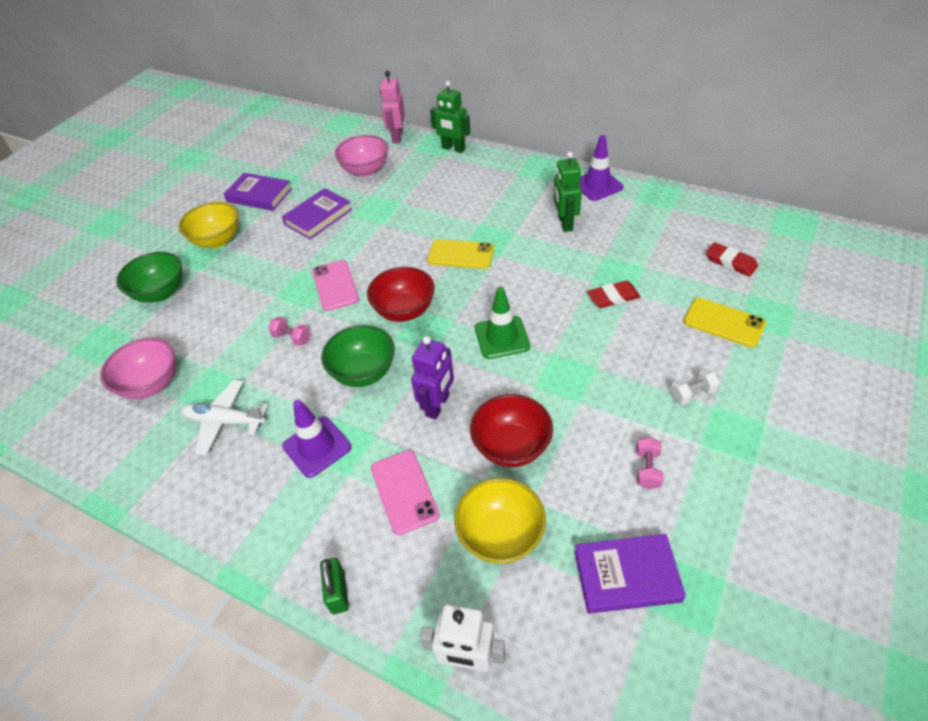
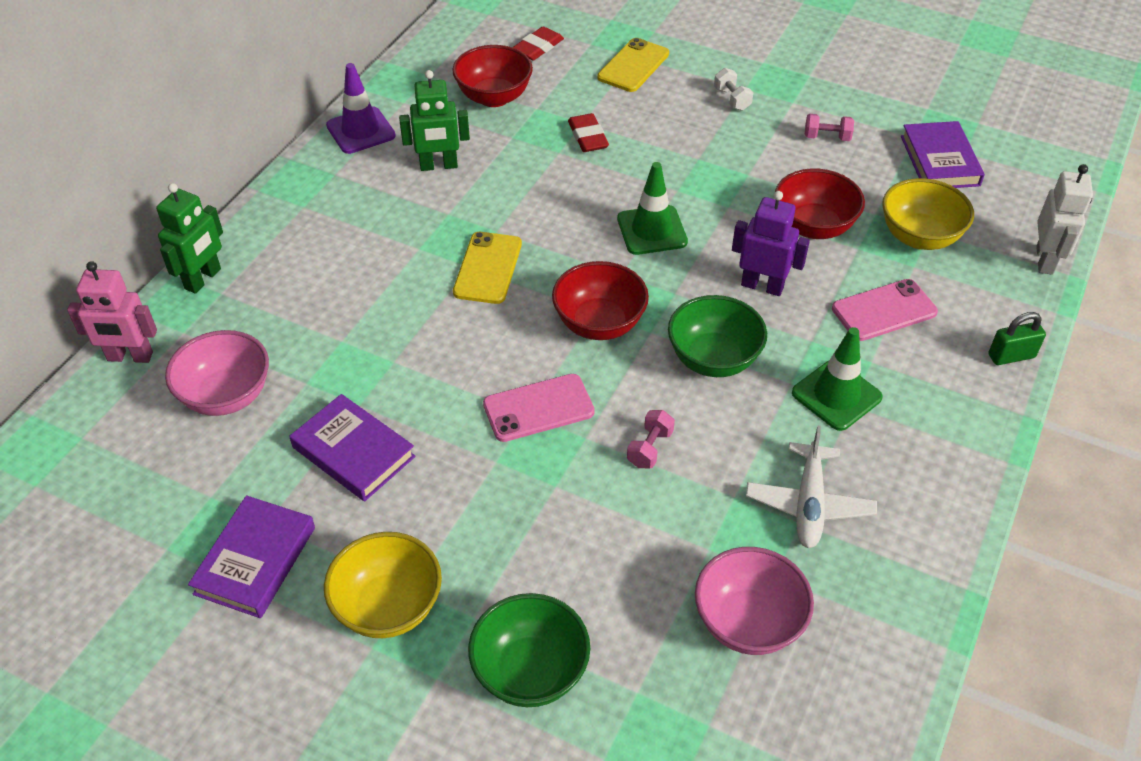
camera: 95 degrees left, 0 degrees up
purple traffic cone [282,400,352,478] -> green traffic cone [792,327,883,431]
none -> red bowl [452,45,533,107]

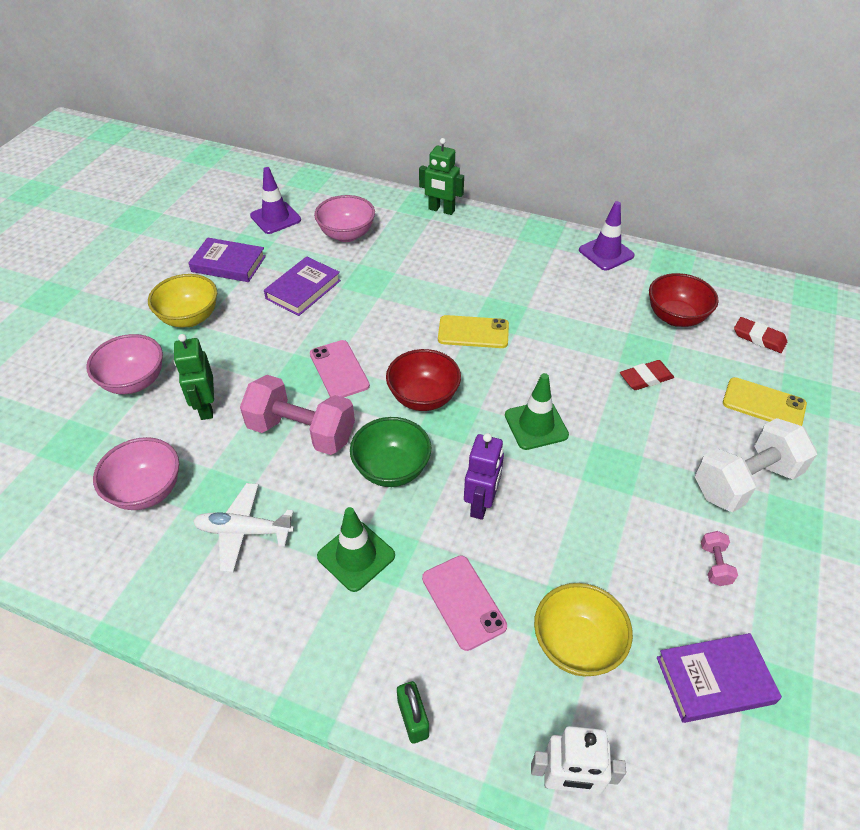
camera: 85 degrees right, 0 degrees up
pink robot [67,261,157,363] -> none
green robot [399,70,470,171] -> green robot moved to [174,334,214,420]
green bowl [468,593,590,707] -> pink bowl [86,334,163,394]
pink dumbbell [627,410,675,468] -> pink dumbbell [240,375,355,455], size x2.37
white dumbbell [714,68,753,111] -> white dumbbell [695,418,817,512], size x2.37
red bowl [775,168,865,239] -> none
none -> purple traffic cone [250,167,301,234]

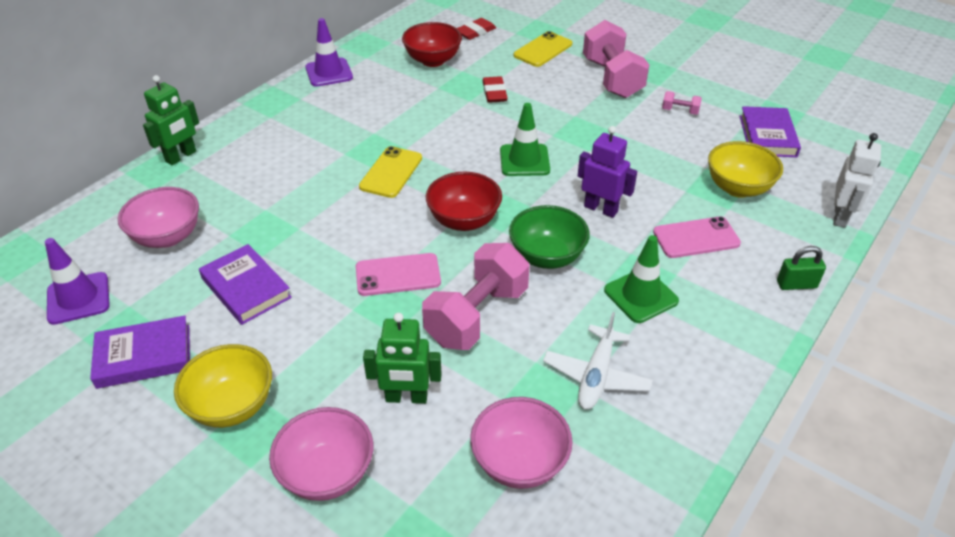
camera: 75 degrees left, 5 degrees down
purple book [188,237,266,282] -> purple book turned 45 degrees clockwise [90,316,190,389]
white dumbbell [695,418,817,512] -> pink dumbbell [583,20,649,98]

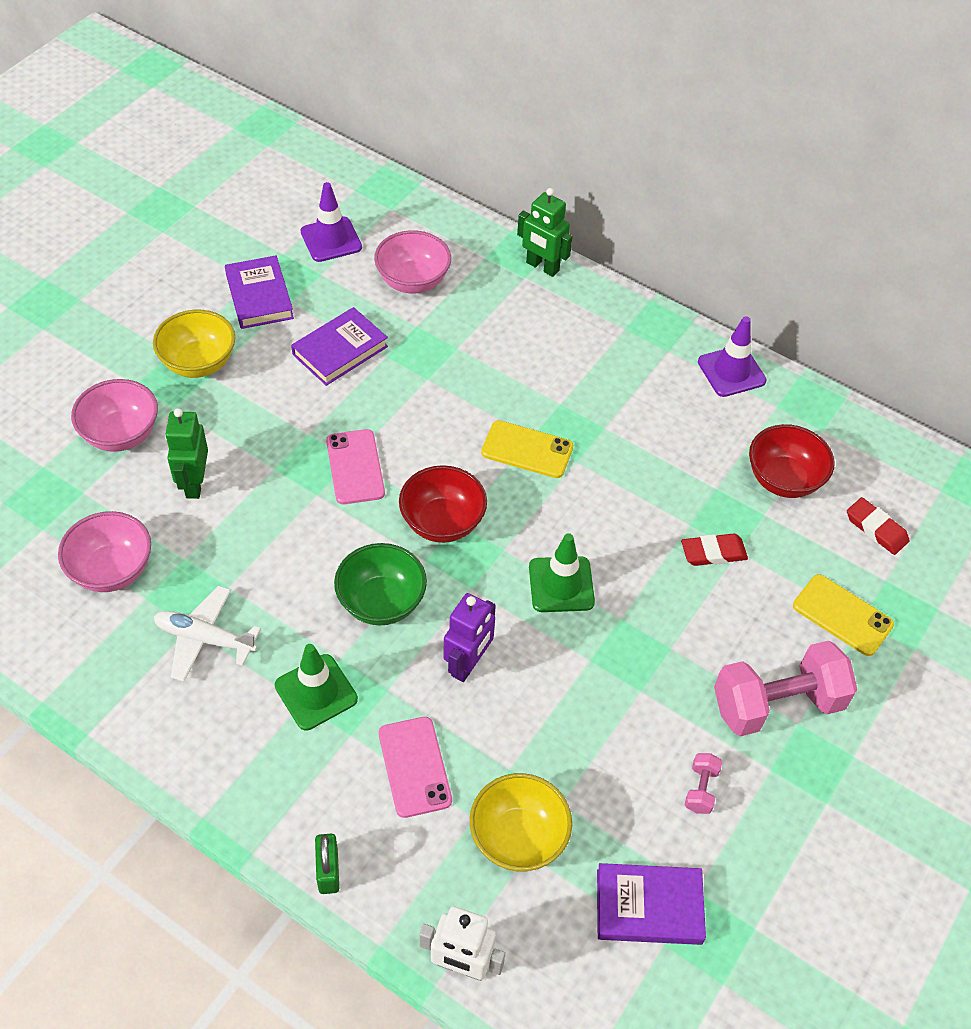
camera: 85 degrees right, 10 degrees up
pink dumbbell [422,243,530,350] -> none

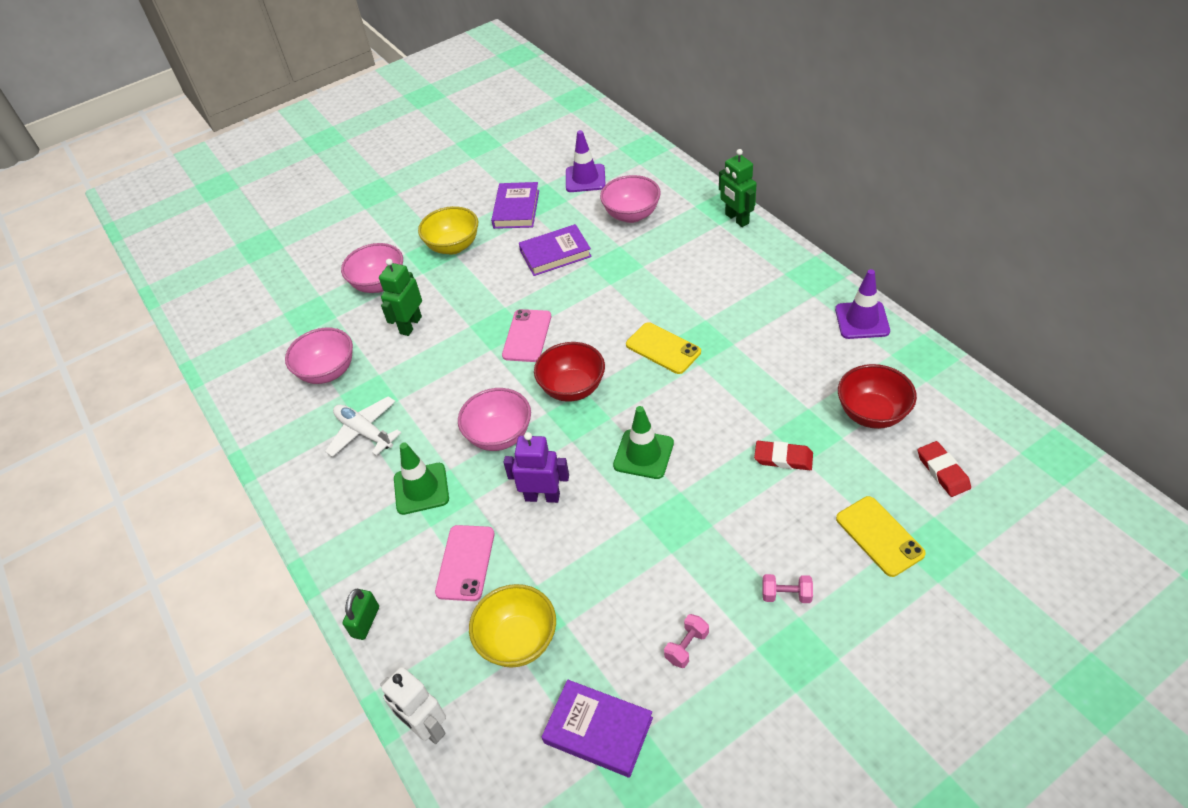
camera: 30 degrees right, 5 degrees down
green bowl [334,543,427,625] -> pink bowl [458,388,531,451]
purple robot [443,593,496,682] -> purple robot turned 135 degrees counterclockwise [503,432,569,503]
pink dumbbell [714,641,857,736] -> pink dumbbell [762,574,813,603], size x0.42

